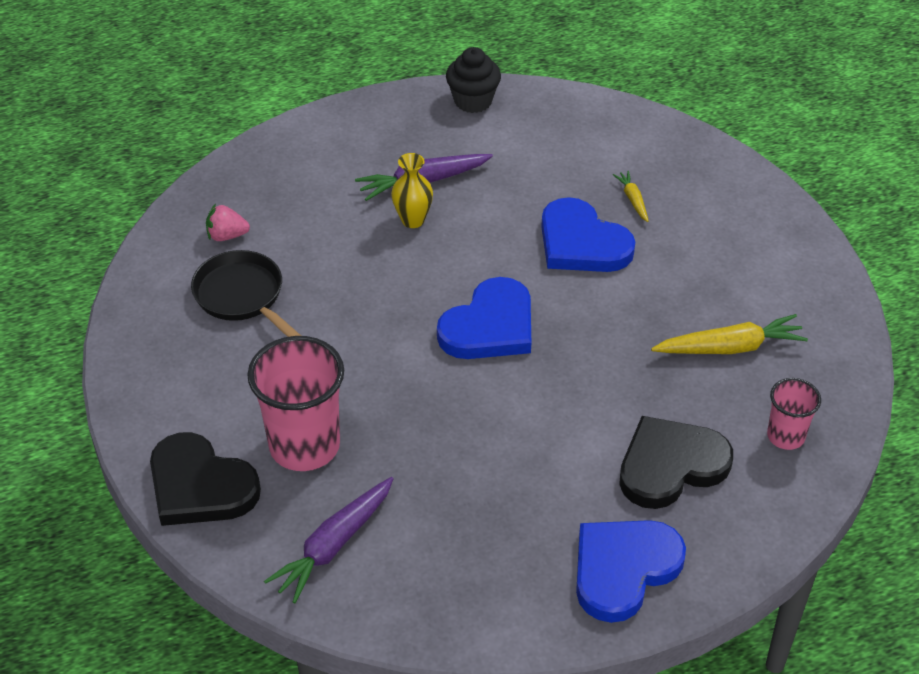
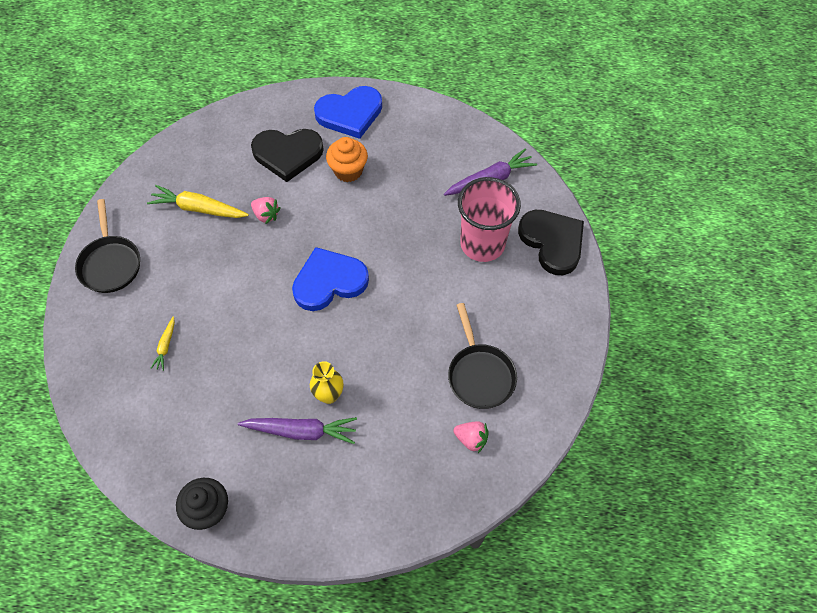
camera: 155 degrees left, 15 degrees up
blue heart [541,197,635,272] -> none
pink cup [767,378,821,450] -> none
none -> black pan [75,199,140,293]
none -> pink strawberry [251,197,281,224]
none -> orange cupcake [326,137,368,182]

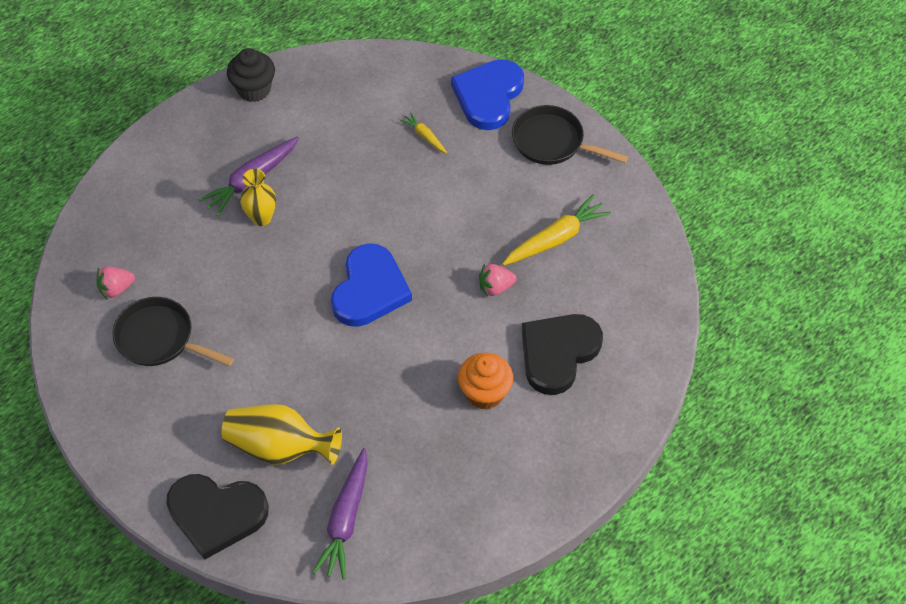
camera: 130 degrees right, 5 degrees down
blue heart [314,86,382,139] -> blue heart moved to [451,59,524,130]
pink cup [458,177,521,262] -> yellow vase [221,404,342,465]

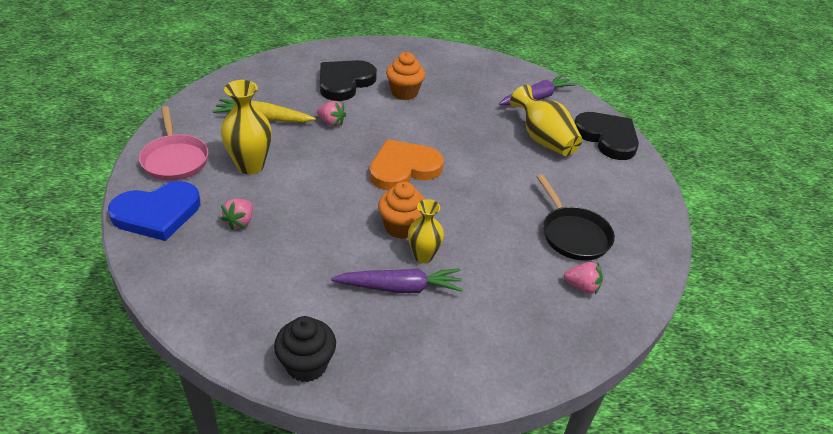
camera: 140 degrees left, 15 degrees down
blue heart [331,243,412,327] -> orange heart [369,140,444,190]
yellow carrot [400,113,447,154] -> pink strawberry [221,199,253,230]
black pan [512,105,628,165] -> pink pan [139,106,209,181]
black heart [522,314,603,395] -> black heart turned 135 degrees clockwise [320,60,377,101]
none -> yellow vase [221,80,272,174]
none -> orange cupcake [378,182,426,239]

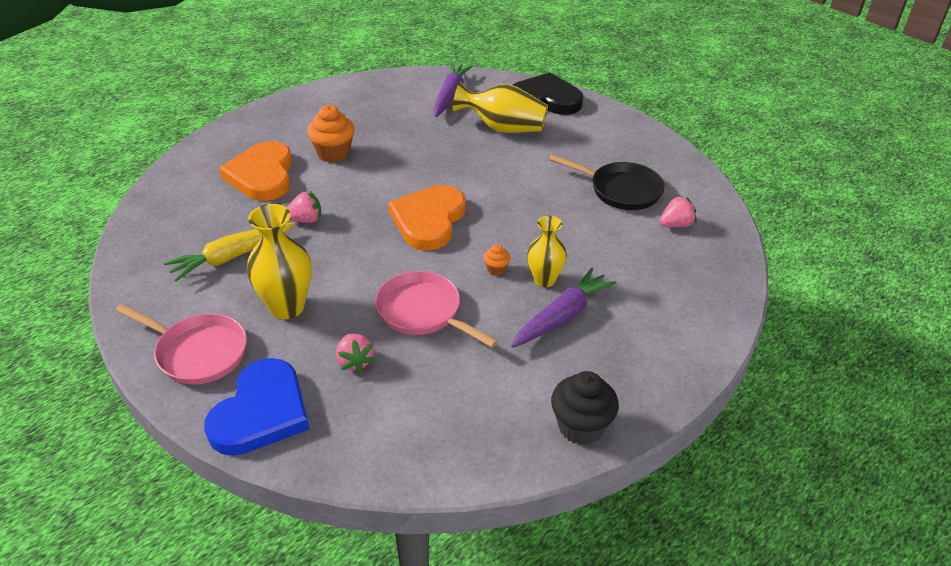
camera: 40 degrees left, 0 degrees up
black heart [320,60,377,101] -> orange heart [219,141,292,201]
orange cupcake [378,182,426,239] -> orange cupcake [483,244,510,276], size x0.49
none -> pink pan [375,271,498,348]

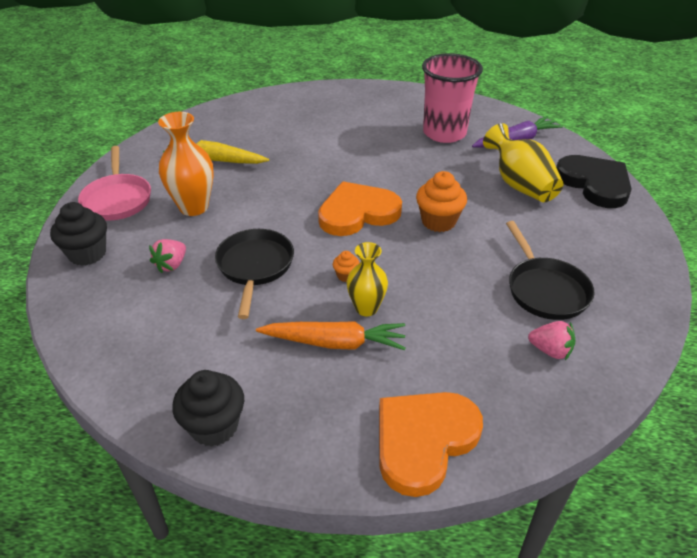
camera: 50 degrees right, 0 degrees up
blue heart [204,358,309,456] -> black cupcake [50,202,107,266]
orange heart [219,141,292,201] -> orange heart moved to [379,392,483,497]
yellow vase [247,204,312,319] -> orange vase [158,112,214,216]
pink strawberry [287,190,321,223] -> none
orange cupcake [307,105,355,163] -> orange cupcake moved to [416,171,467,232]
pink pan [375,271,498,348] -> black pan [215,229,294,319]
purple carrot [511,267,616,348] -> orange carrot [256,321,406,350]
none -> pink cup [422,53,483,143]

